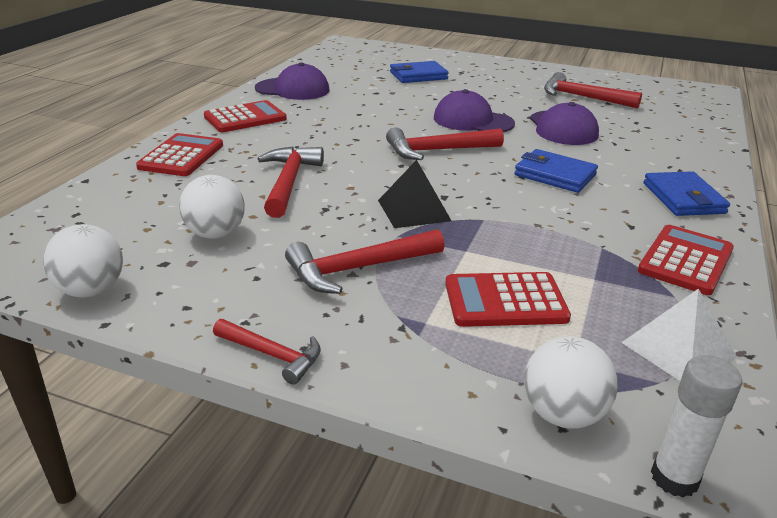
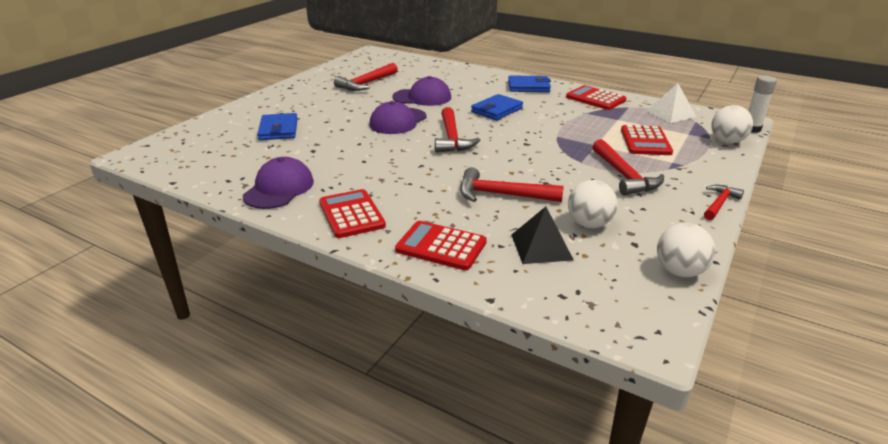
camera: 80 degrees left, 0 degrees up
black pyramid [378,160,452,228] -> black pyramid moved to [511,207,574,264]

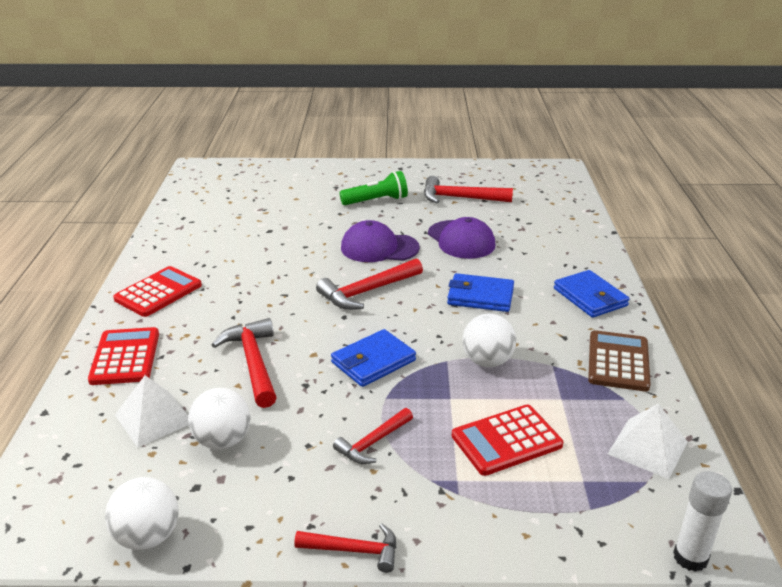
camera: 60 degrees right, 0 degrees up
purple cap [243,157,314,209] -> none
blue wallet [257,113,298,140] -> blue wallet moved to [331,329,416,387]
black pyramid [511,207,574,264] -> white pyramid [115,375,188,448]
red calculator [566,85,626,110] -> brown calculator [588,330,651,392]
red hammer [592,139,664,196] -> red hammer [333,408,413,464], size x0.62
white ball [711,105,753,143] -> white ball moved to [462,314,516,367]
none -> green flashlight [340,171,408,205]

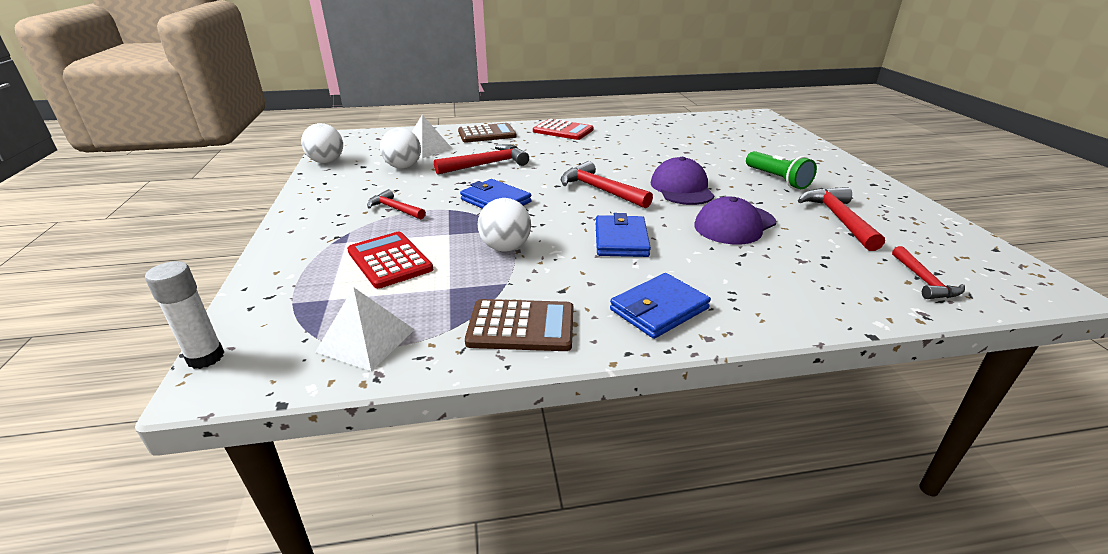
camera: 80 degrees right, 0 degrees up
red calculator [88,327,159,385] -> brown calculator [458,123,517,143]
red hammer [294,524,396,573] -> red hammer moved to [892,246,965,299]

